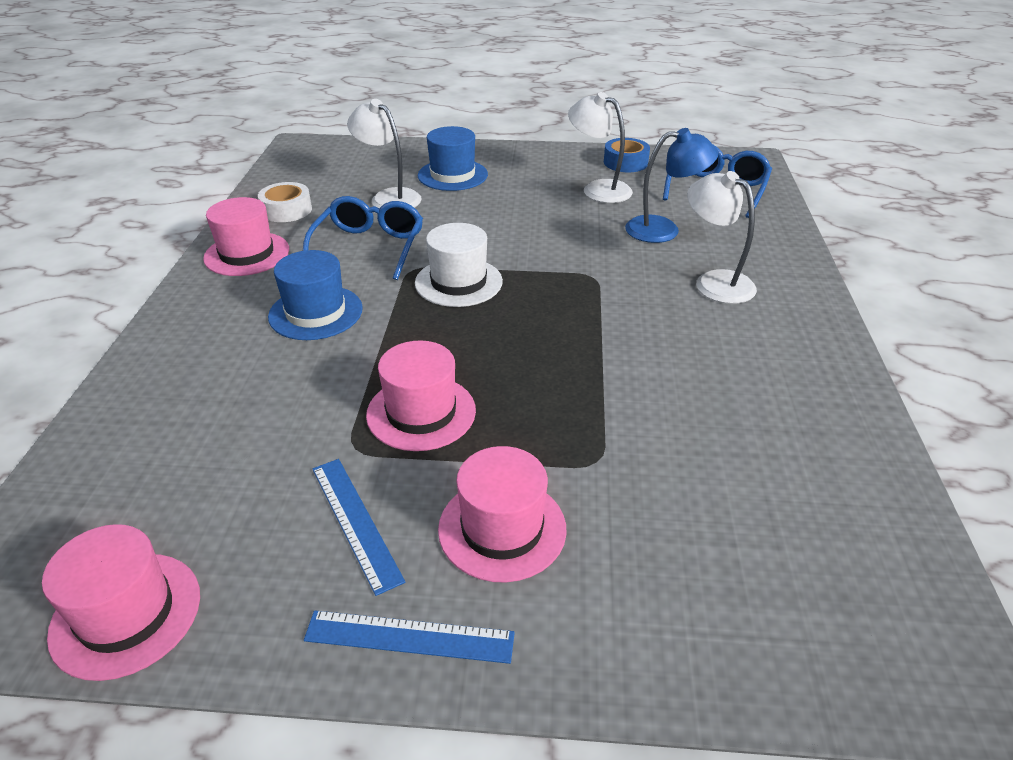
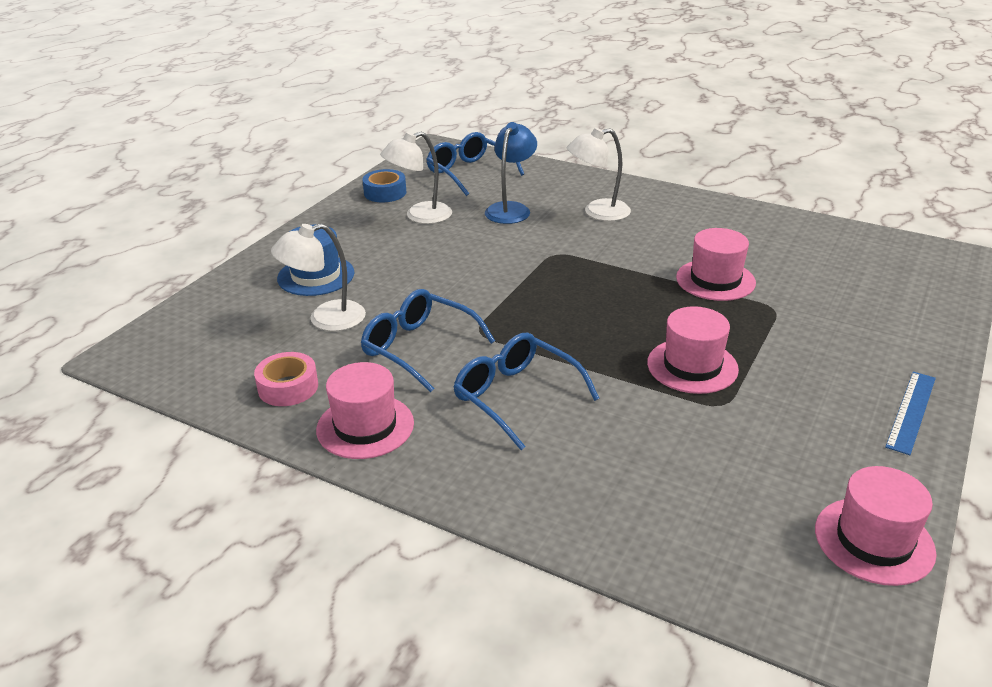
camera: 65 degrees left, 5 degrees down
white tape [258,182,312,222] -> pink tape [254,352,318,406]
blue hat [268,250,363,340] -> blue glasses [453,333,599,450]
blue ruler [313,459,405,596] -> none
white hat [415,223,503,307] -> none
pink hat [438,446,566,583] -> pink hat moved to [676,228,756,301]

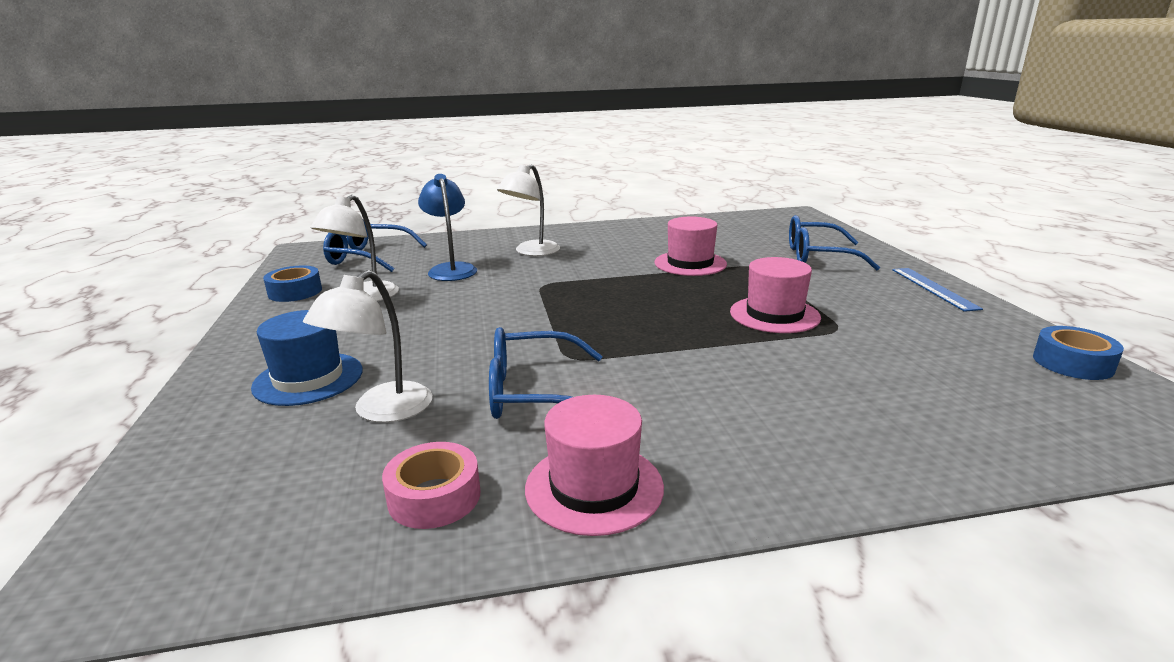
camera: 40 degrees left, 10 degrees down
blue glasses [453,333,599,450] -> blue glasses moved to [789,215,880,270]
pink hat [815,466,936,586] -> blue tape [1033,326,1124,380]

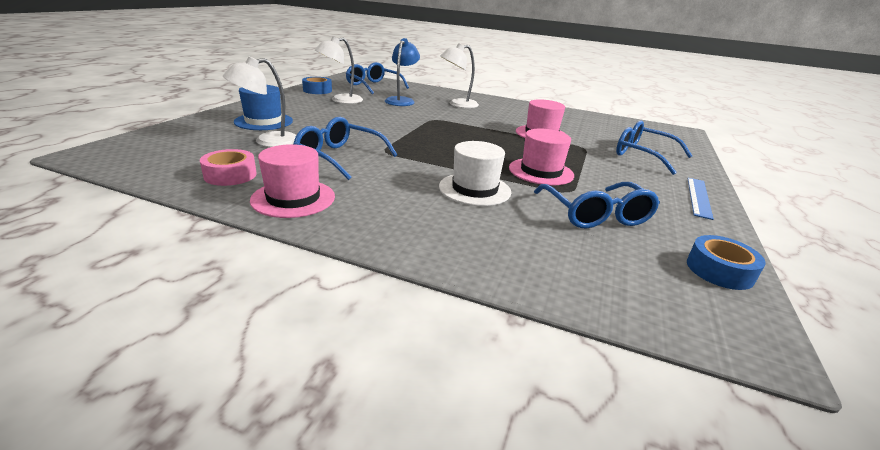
camera: 30 degrees right, 5 degrees up
none -> white hat [439,141,511,206]
none -> blue glasses [534,182,660,229]

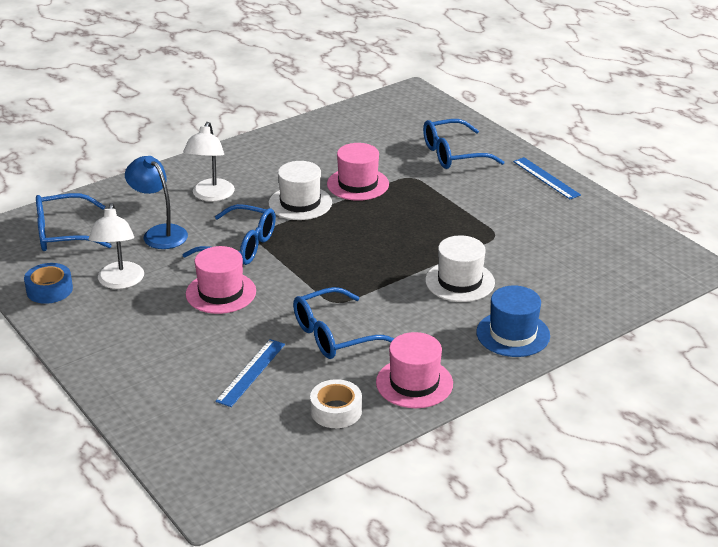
camera: 55 degrees left, 5 degrees up
pink tape [200,149,257,186] -> white tape [310,379,362,428]
white lamp [223,56,296,147] -> blue ruler [215,339,285,407]
blue hat [234,85,293,130] -> blue hat moved to [476,285,550,357]
pink hat [509,129,574,185] -> pink hat moved to [186,246,256,314]
blue glasses [534,182,660,229] -> blue glasses moved to [182,204,276,265]
blue tape [687,235,766,290] -> none
none -> white hat [269,161,332,220]

